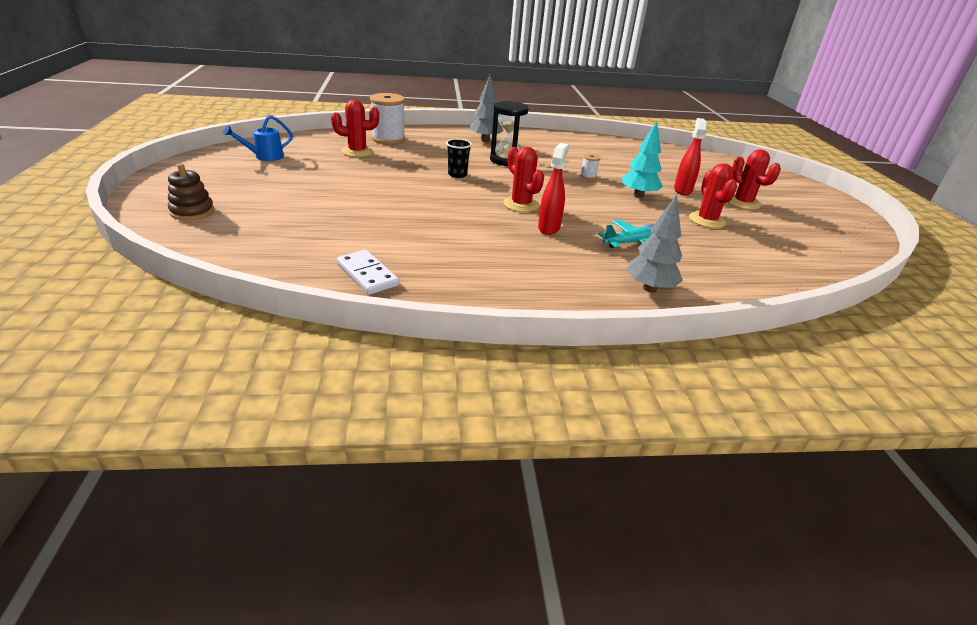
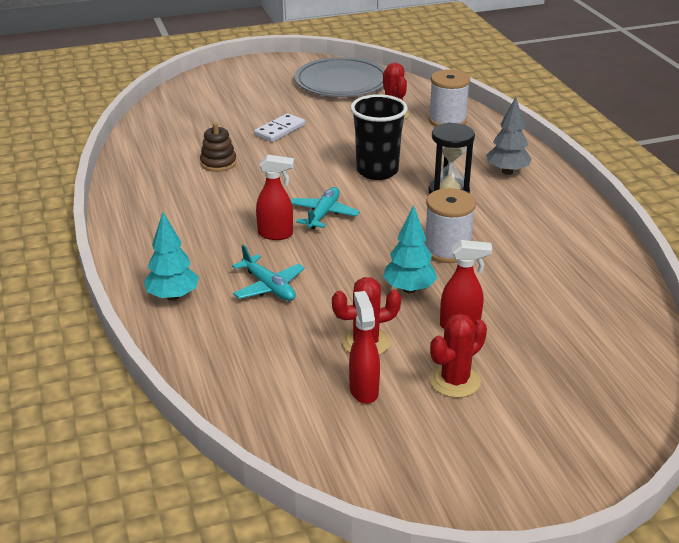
camera: 80 degrees right, 0 degrees up
brown stacking toy [168,163,214,220] -> brown stacking toy moved to [200,122,237,172]
blue watering can [223,115,293,161] -> grey plate [295,57,385,97]
white domino [337,250,399,295] -> white domino moved to [254,113,305,142]
black cup [446,139,472,178] -> black cup [350,94,408,180], size x1.95
red cactus [503,147,544,212] -> turquoise plane [291,187,360,229]
white spool [580,153,601,179] -> white spool [425,188,476,263], size x2.14
grey tree [626,194,683,292] -> turquoise tree [144,212,199,301]
none -> red spray bottle [349,291,380,404]

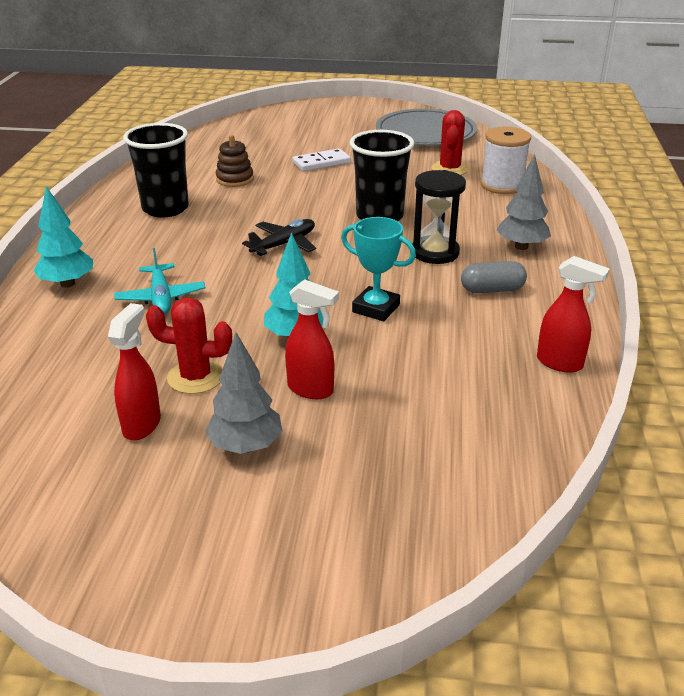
camera: 25 degrees right, 0 degrees up
red spray bottle [256,155,294,240] -> red spray bottle moved to [537,256,610,373]
turquoise plane [291,187,360,229] -> black plane [242,219,316,256]
white spool [425,188,476,263] -> turquoise trophy [341,217,416,321]
red cactus [430,314,487,398] -> grey tree [205,332,283,454]
none -> black cup [123,123,189,218]
none -> grey capsule [461,261,527,293]

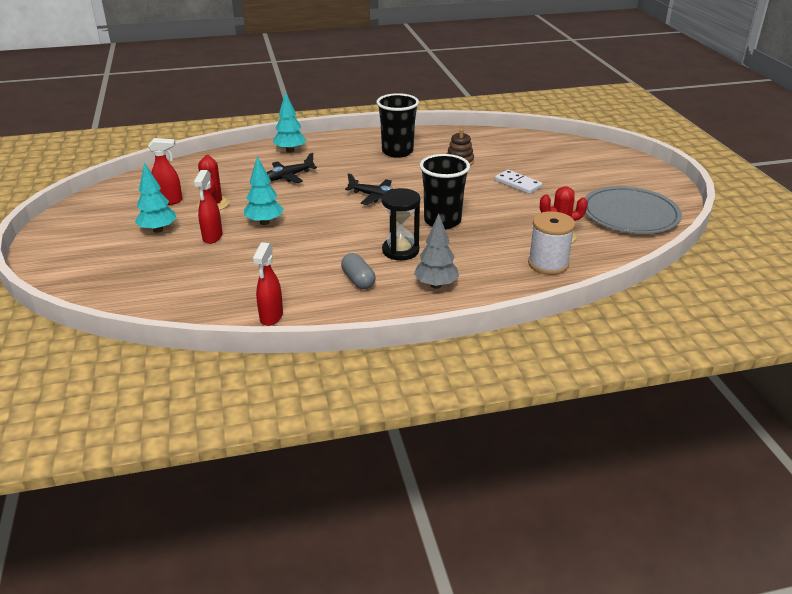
camera: 70 degrees right, 0 degrees up
turquoise plane [114,248,205,315] -> black plane [266,153,317,183]
grey tree [205,332,283,454] -> turquoise tree [135,163,176,233]
turquoise trophy [341,217,416,321] -> none

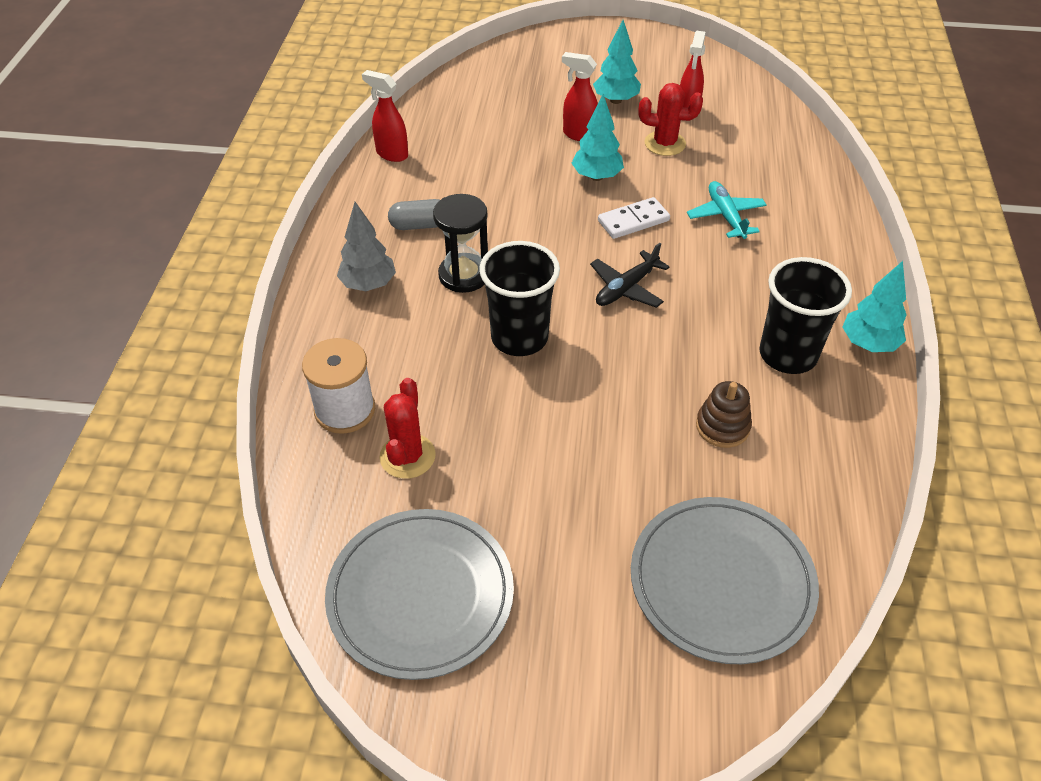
camera: 110 degrees right, 15 degrees up
black plane [266,153,317,183] -> turquoise plane [687,181,767,239]
turquoise tree [273,92,306,153] -> turquoise tree moved to [843,261,907,352]
white domino [495,170,542,194] -> white domino moved to [598,197,670,239]
none -> grey plate [631,497,819,664]

